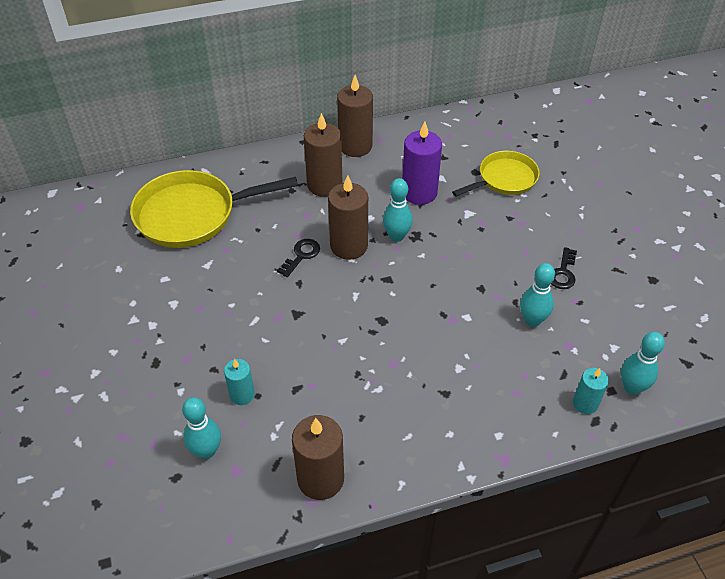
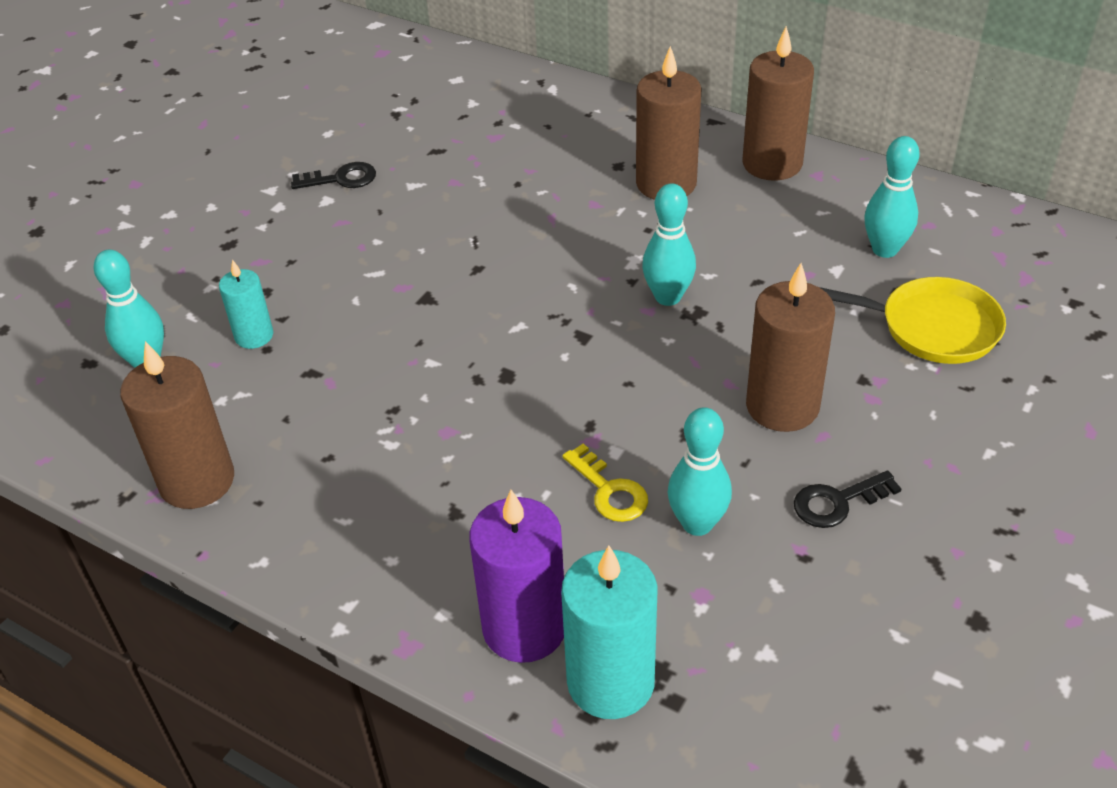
camera: 50 degrees right, 5 degrees down
yellow pan [130,170,298,248] -> none
black key [277,239,320,277] -> black key moved to [291,162,376,189]
brown candle [328,175,368,260] -> brown candle moved to [746,263,835,432]
purple candle [402,122,442,205] -> purple candle moved to [469,490,564,663]
turquoise candle [573,368,609,414] -> turquoise candle [561,545,658,719], size x1.75
turquoise bowling pin [621,332,665,395] -> turquoise bowling pin moved to [864,136,920,258]
none -> yellow key [563,444,648,522]

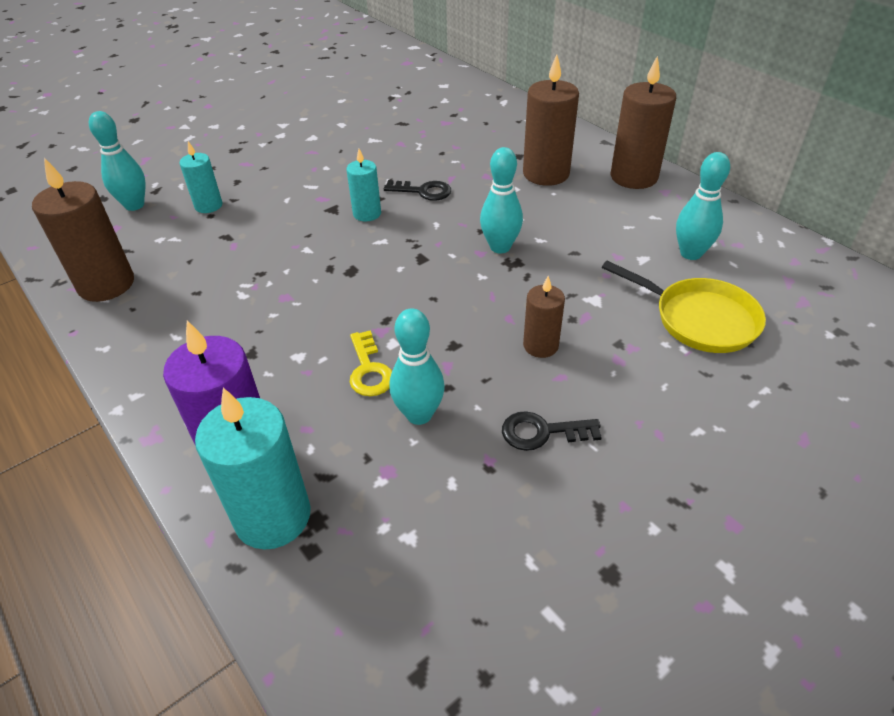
camera: 20 degrees right, 0 degrees up
black key [291,162,376,189] -> black key moved to [384,180,451,201]
brown candle [746,263,835,432] -> brown candle [523,276,565,358], size x0.57
none -> turquoise candle [347,149,381,222]

